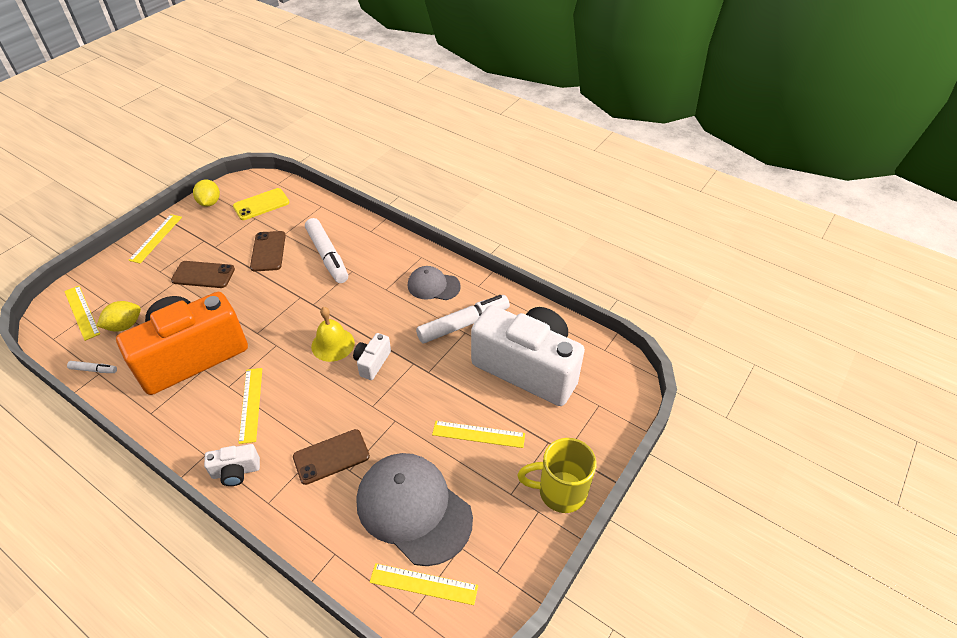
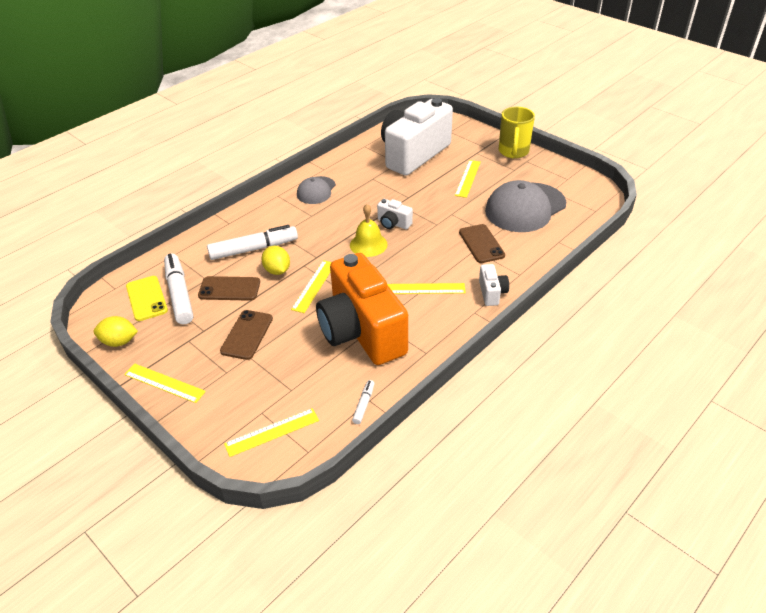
camera: 80 degrees left, 5 degrees down
yellow lemon [97,301,141,332] -> yellow lemon moved to [261,246,290,275]
yellow ruler [369,563,478,605] -> yellow ruler moved to [291,260,332,313]
white marker [416,295,510,344] -> white marker moved to [164,253,193,324]

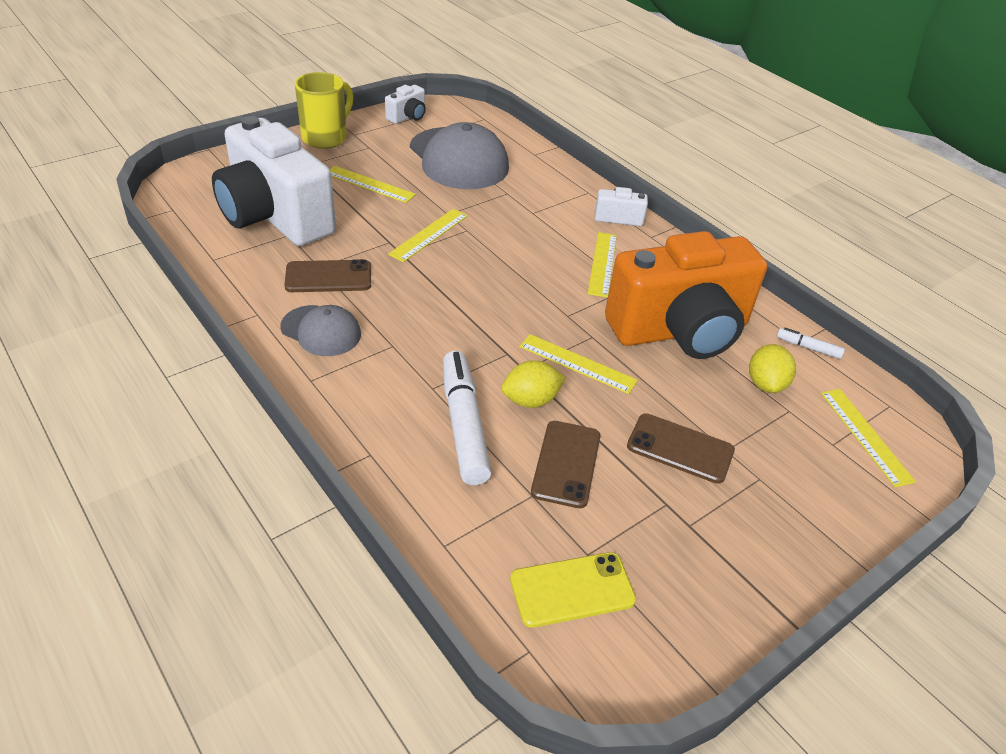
camera: 85 degrees left, 0 degrees up
yellow lemon [94,316,138,347] -> yellow lemon moved to [749,344,796,393]
yellow ruler [124,364,206,403] -> yellow ruler moved to [388,209,468,262]
white marker [164,253,193,324] -> none
yellow bell [350,204,388,257] -> none
white camera [377,199,413,230] -> white camera moved to [385,85,426,124]
brown phone [459,224,505,263] -> brown phone moved to [285,259,371,292]
yellow mug [499,107,535,158] -> yellow mug turned 75 degrees counterclockwise [295,72,353,149]

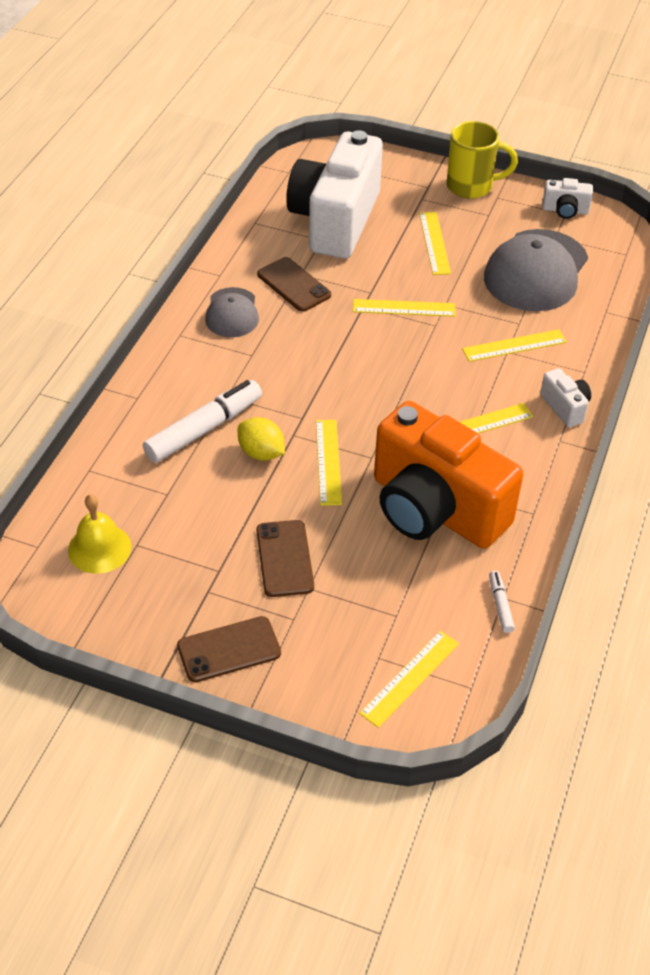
camera: 60 degrees right, 5 degrees up
yellow phone [510,552,636,628] -> yellow bell [68,494,131,574]
brown phone [531,421,600,508] -> brown phone moved to [177,616,281,682]
yellow lemon [749,344,796,393] -> none
none -> yellow ruler [462,329,567,362]

